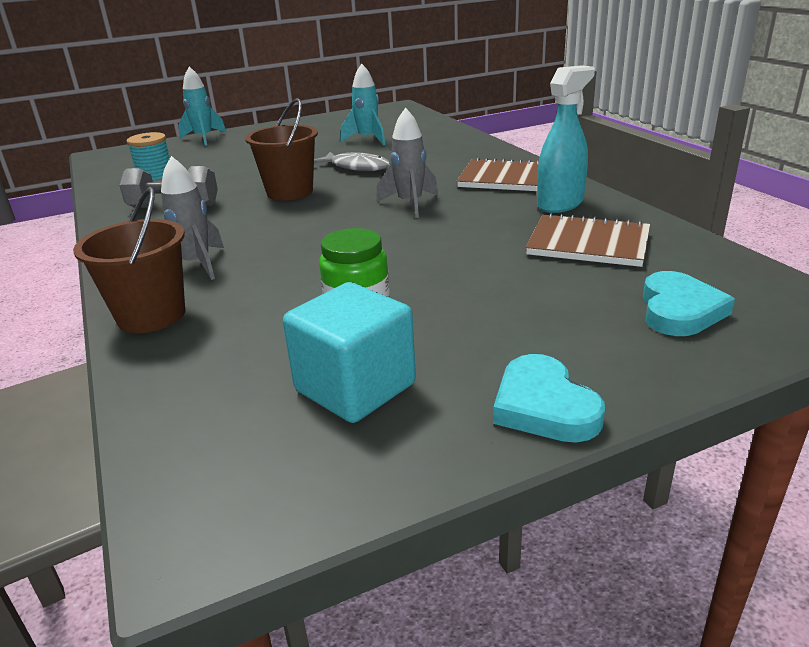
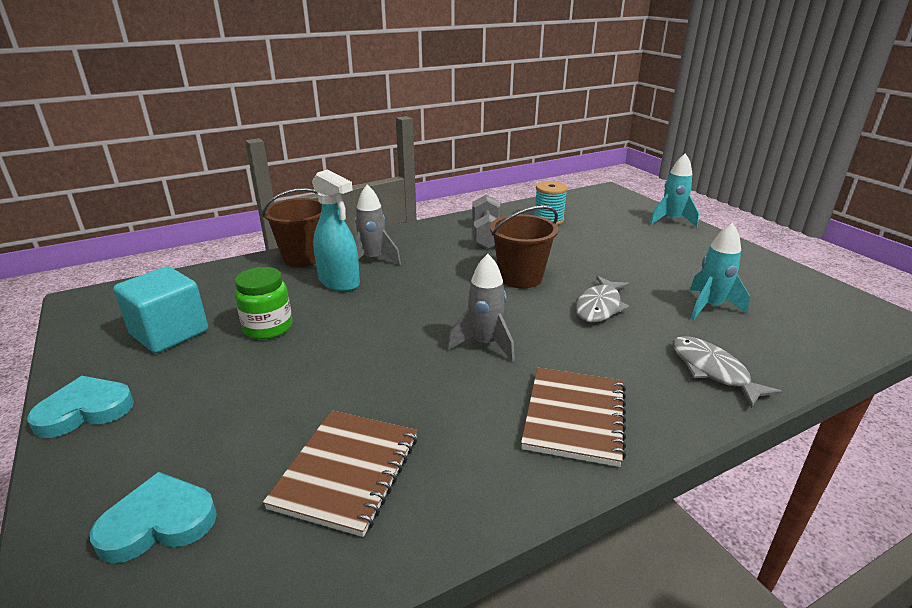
camera: 85 degrees right, 0 degrees up
turquoise spray bottle [537,65,595,213] -> turquoise spray bottle moved to [312,169,360,291]
turquoise heart [643,271,735,336] -> turquoise heart turned 150 degrees clockwise [90,472,217,563]
none -> grey fish [673,336,783,408]

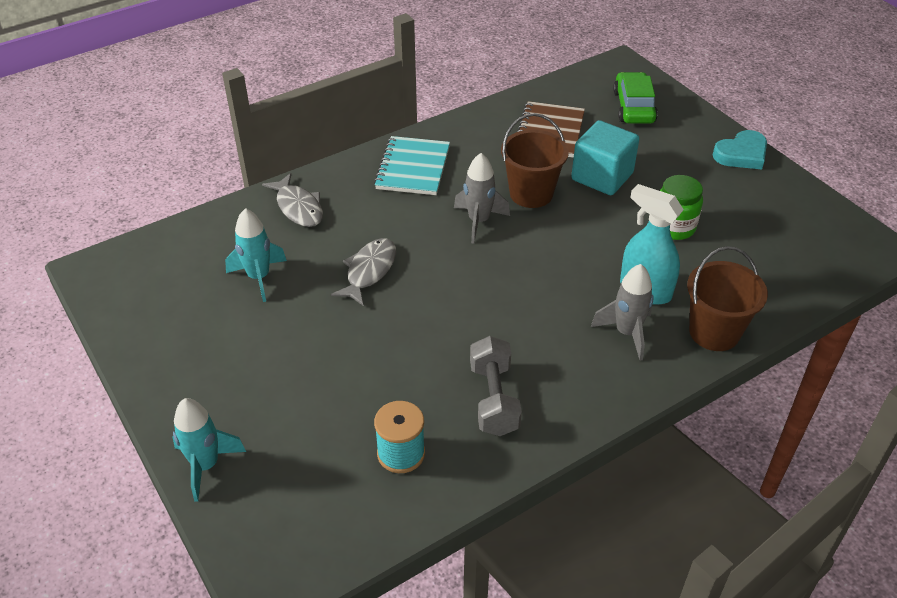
camera: 175 degrees right, 15 degrees up
turquoise heart [90,472,217,563] -> green car [613,72,658,124]
turquoise cube [113,266,208,353] -> turquoise cube moved to [571,120,639,195]
brown bucket [490,206,558,288] -> brown bucket moved to [501,113,569,208]
brown notebook [521,368,626,467] -> turquoise notebook [374,136,450,195]

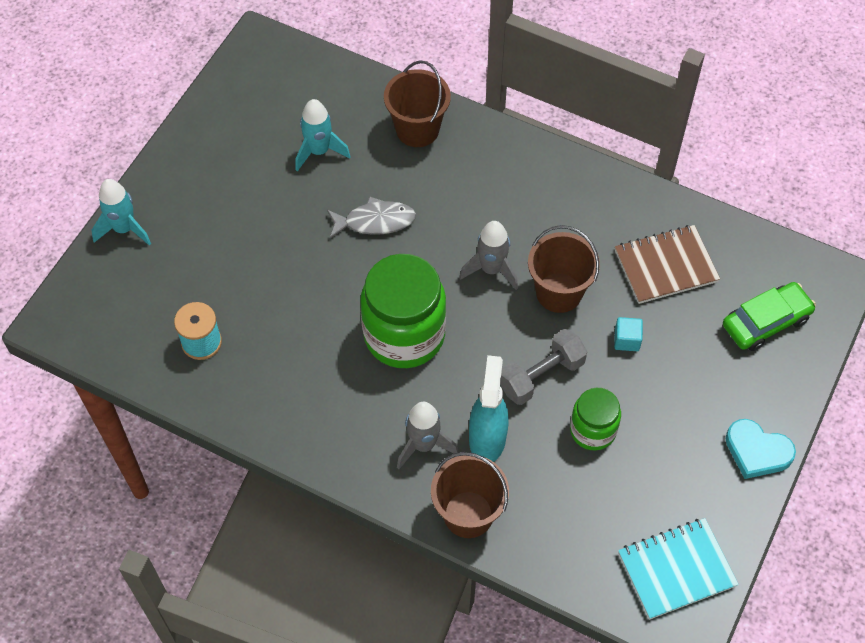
camera: 60 degrees right, 15 degrees up
grey fish [262,173,323,227] -> brown bucket [384,60,451,147]
turquoise notebook [374,136,450,195] -> turquoise notebook moved to [618,518,739,620]
grey dumbbell [470,336,522,436] -> grey dumbbell moved to [500,329,587,405]
turquoise cube [571,120,639,195] -> turquoise cube [614,317,643,351], size x0.47
none -> green jar [360,254,446,368]

